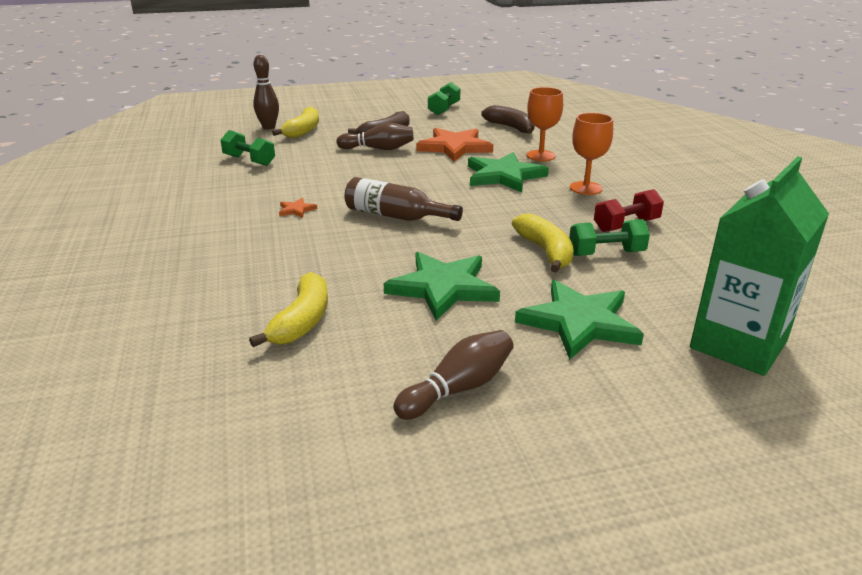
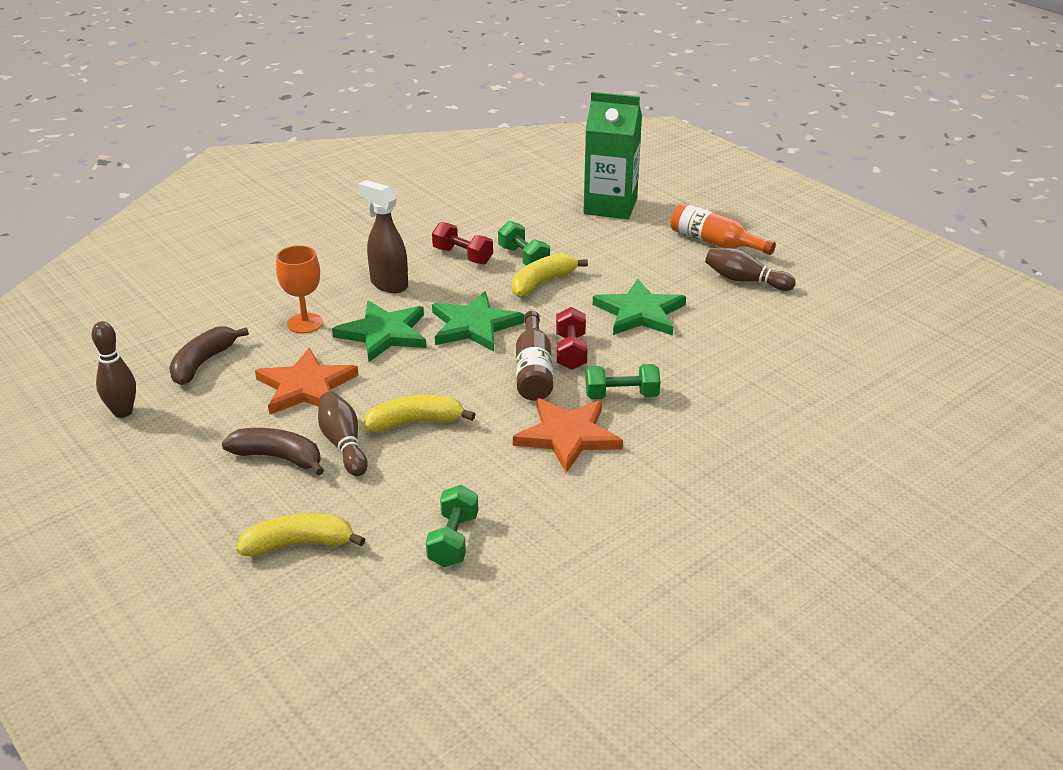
camera: 115 degrees left, 5 degrees up
yellow banana [249,272,328,347] -> yellow banana moved to [364,395,476,433]
brown bowling pin [253,55,279,130] -> brown bowling pin moved to [92,321,136,418]
orange star [279,198,317,218] -> orange star [513,398,623,473], size x2.37
green dumbbell [428,82,460,115] -> green dumbbell moved to [586,364,661,399]
green star [515,280,644,360] -> green star moved to [432,291,524,352]
orange goblet [570,113,613,195] -> brown spray bottle [358,180,408,293]
none -> red dumbbell [556,307,588,370]
none -> orange bottle [670,203,776,255]

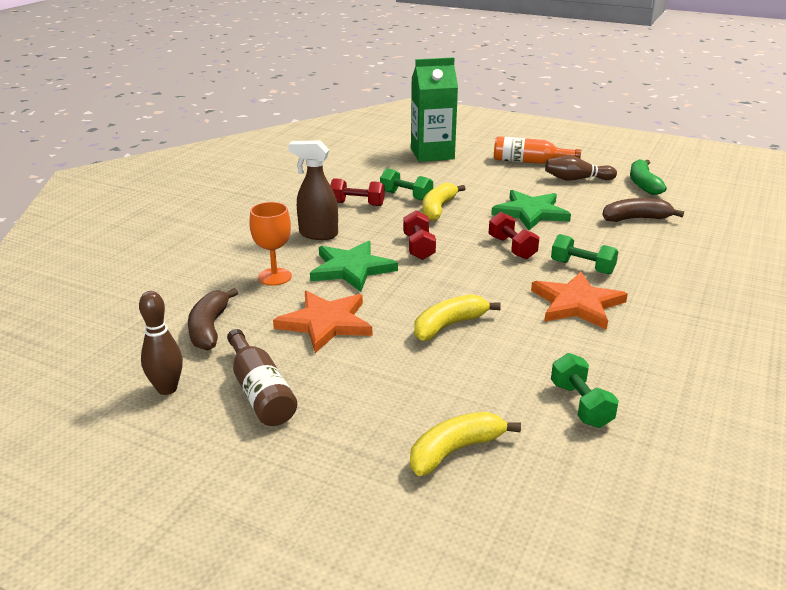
camera: 25 degrees left, 5 degrees down
brown banana [222,428,324,475] -> brown banana moved to [602,198,684,222]
brown bowling pin [318,391,368,476] -> none
green star [432,291,524,352] -> red dumbbell [403,210,436,260]
brown bottle [516,311,553,401] -> brown bottle moved to [227,329,297,426]
green dumbbell [586,364,661,399] -> green dumbbell turned 60 degrees clockwise [551,234,619,274]
none -> green banana [630,159,667,195]

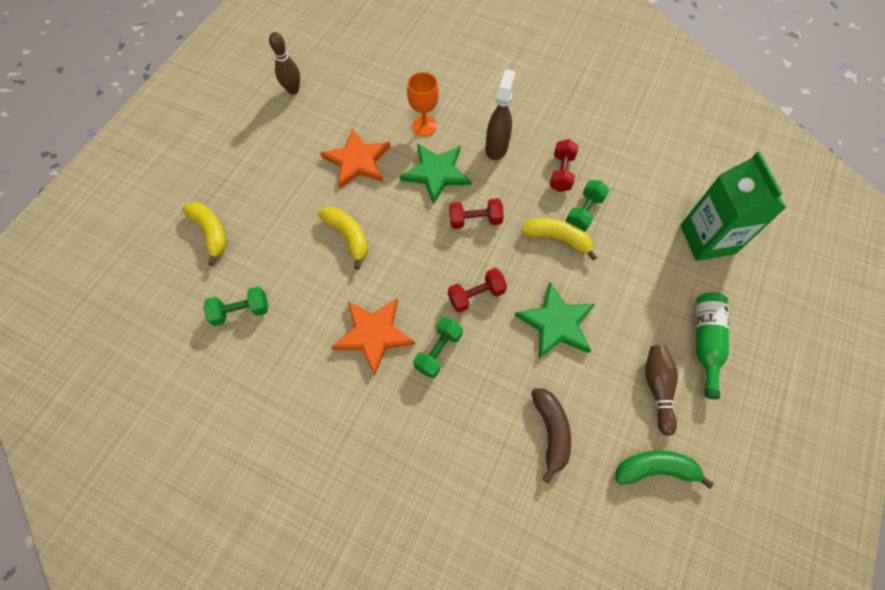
camera: 90 degrees right, 35 degrees up
brown banana [188,288,238,351] -> none
brown bottle [227,329,297,426] -> none
orange bottle [494,136,581,164] -> green bottle [696,292,729,399]

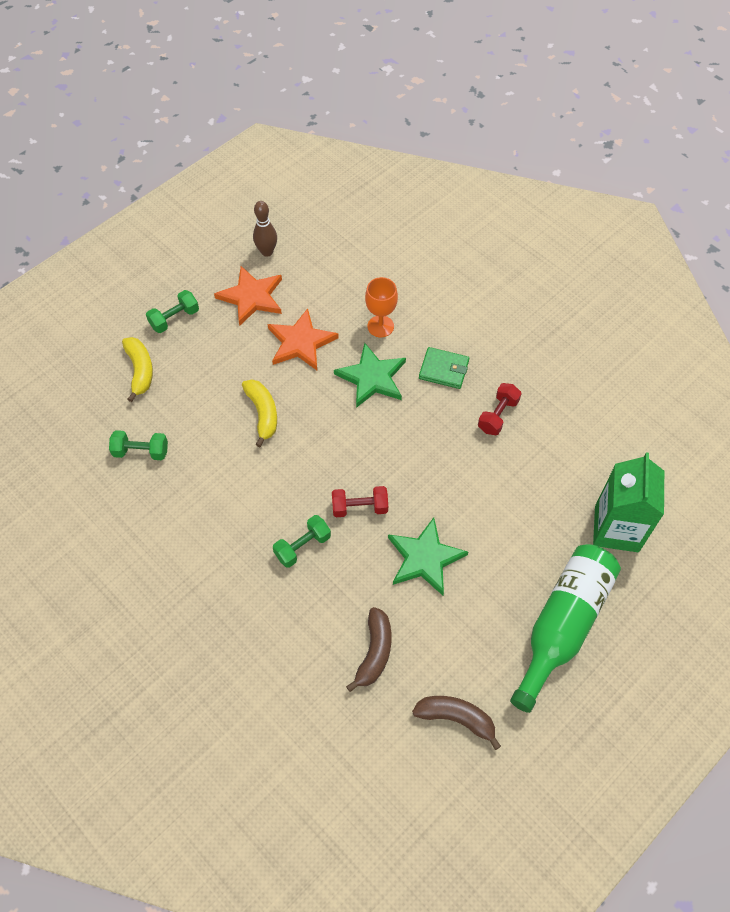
camera: 20 degrees right, 5 degrees down
orange star [331,298,415,376] -> orange star moved to [214,266,282,326]
red dumbbell [449,198,504,229] -> none
brown spray bottle [485,69,515,160] -> green wallet [419,347,469,389]
yellow banana [521,218,597,261] -> none
green dumbbell [566,180,609,231] -> green dumbbell moved to [146,290,199,333]
green banana [616,450,714,489] -> brown banana [412,696,501,750]
brown bowling pin [645,345,678,436] -> none
green bottle [696,292,729,399] -> green bottle [510,544,621,713], size x1.65

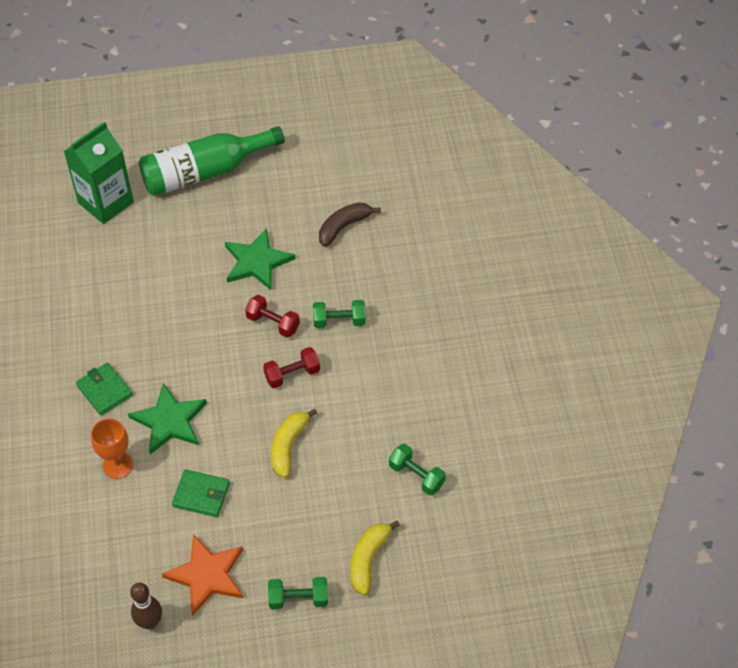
camera: 145 degrees left, 5 degrees down
orange star [268,308,339,370] -> green wallet [172,469,230,517]
brown banana [412,696,501,750] -> none
red dumbbell [478,383,522,435] -> red dumbbell moved to [263,347,320,388]

